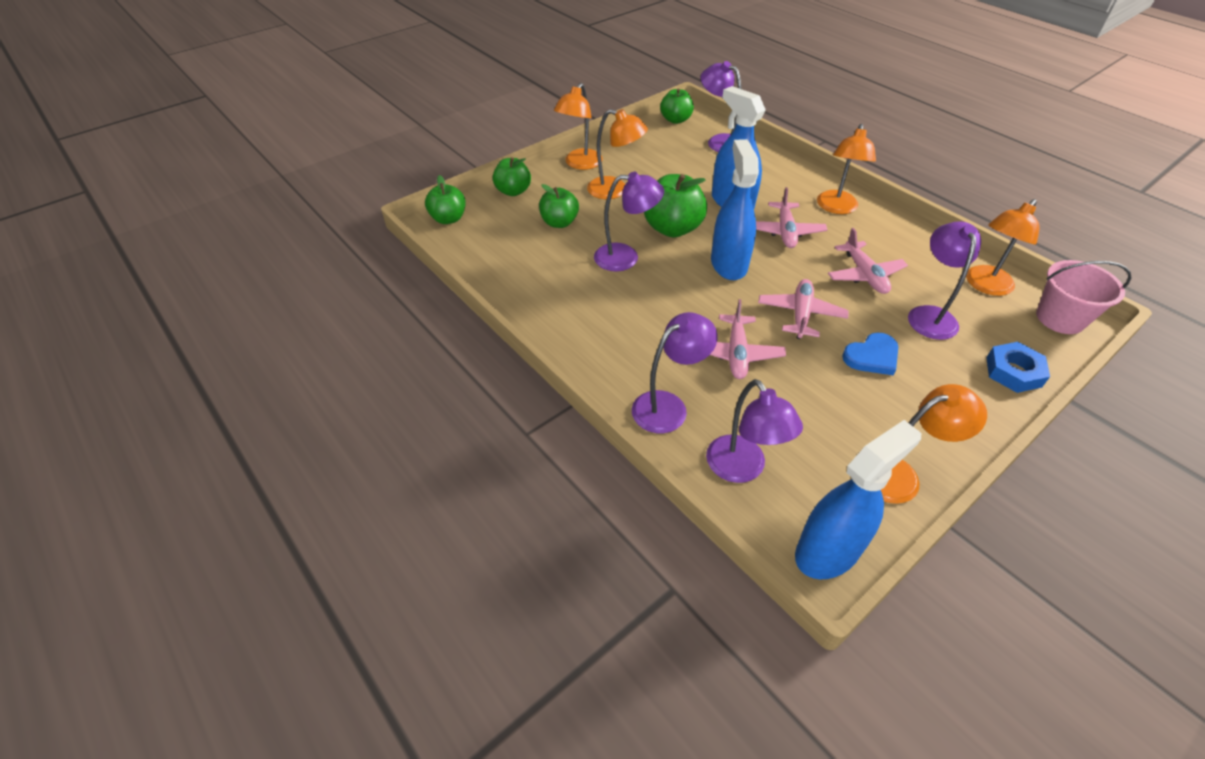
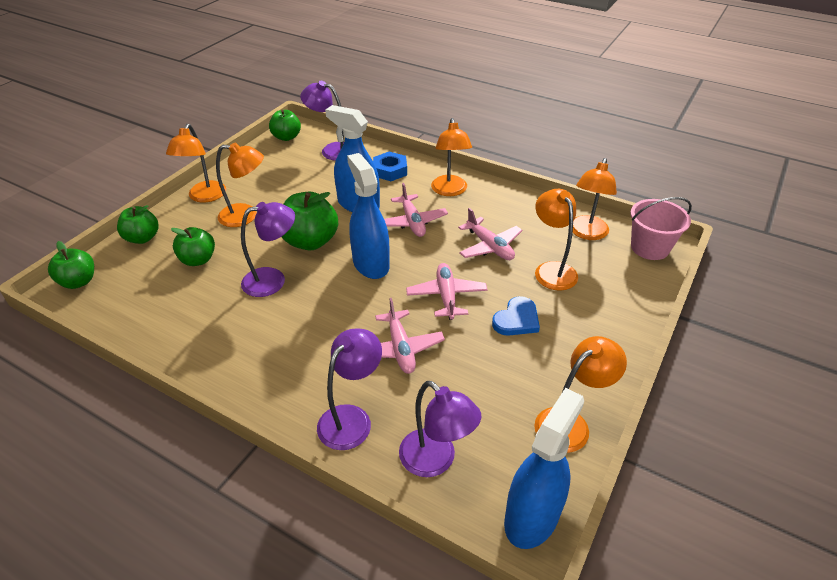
camera: 20 degrees left, 5 degrees down
purple lamp [908,221,981,340] -> orange lamp [535,189,578,291]
blue nut [986,342,1050,393] -> blue nut moved to [373,152,407,181]

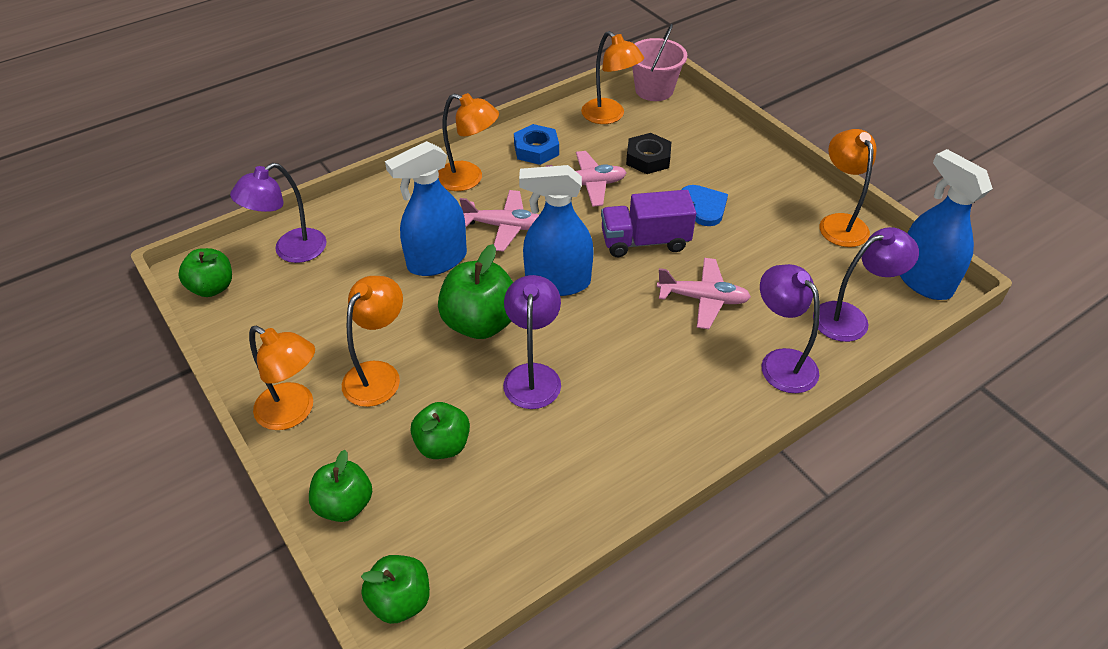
camera: 65 degrees left, 5 degrees up
blue nut [373,152,407,181] -> blue nut moved to [514,124,559,165]
pink plane [406,263,488,320] -> purple truck [601,190,696,257]
orange lamp [535,189,578,291] -> black nut [626,133,671,174]

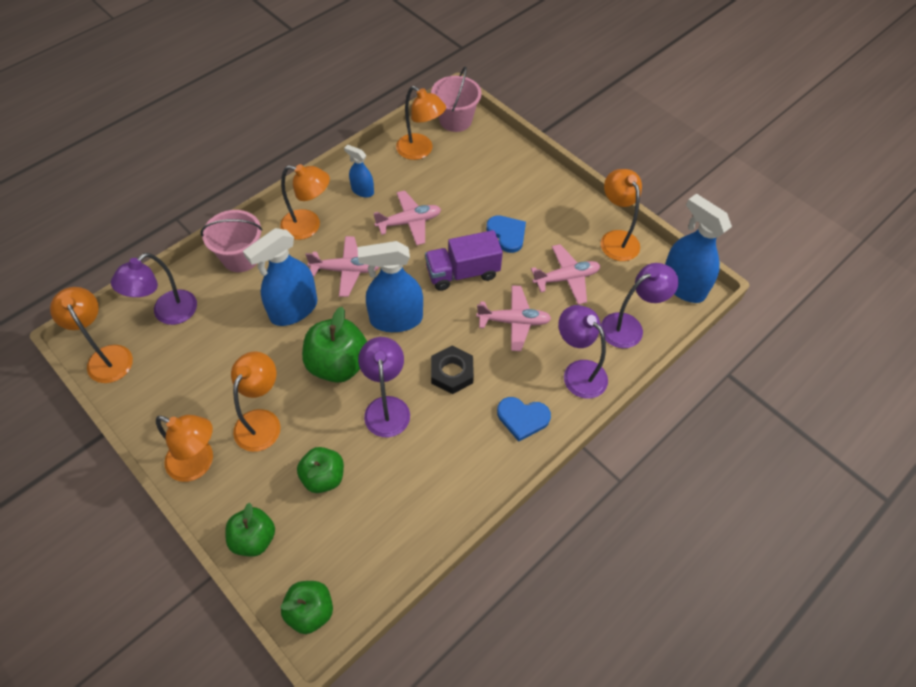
camera: 10 degrees left, 10 degrees up
green apple [178,248,232,297] -> orange lamp [50,287,133,383]
blue nut [514,124,559,165] -> blue spray bottle [344,145,374,198]
black nut [626,133,671,174] -> black nut moved to [431,346,474,394]
none -> pink bucket [200,210,262,272]
none -> blue heart [497,397,551,442]
none -> pink plane [531,244,600,305]

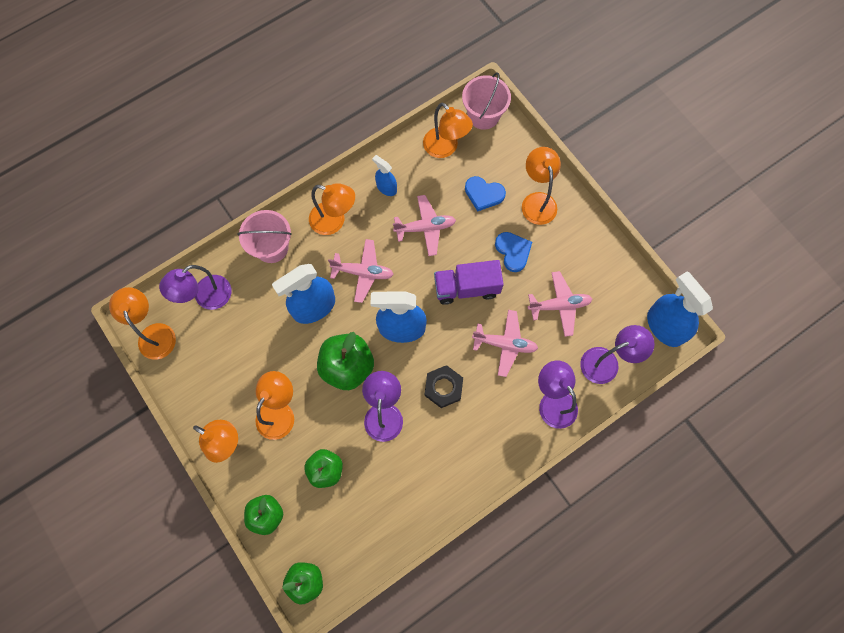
camera: 10 degrees right, 15 degrees up
blue heart [497,397,551,442] -> blue heart moved to [465,176,506,211]
orange lamp [601,169,642,261] -> orange lamp moved to [522,147,561,225]

